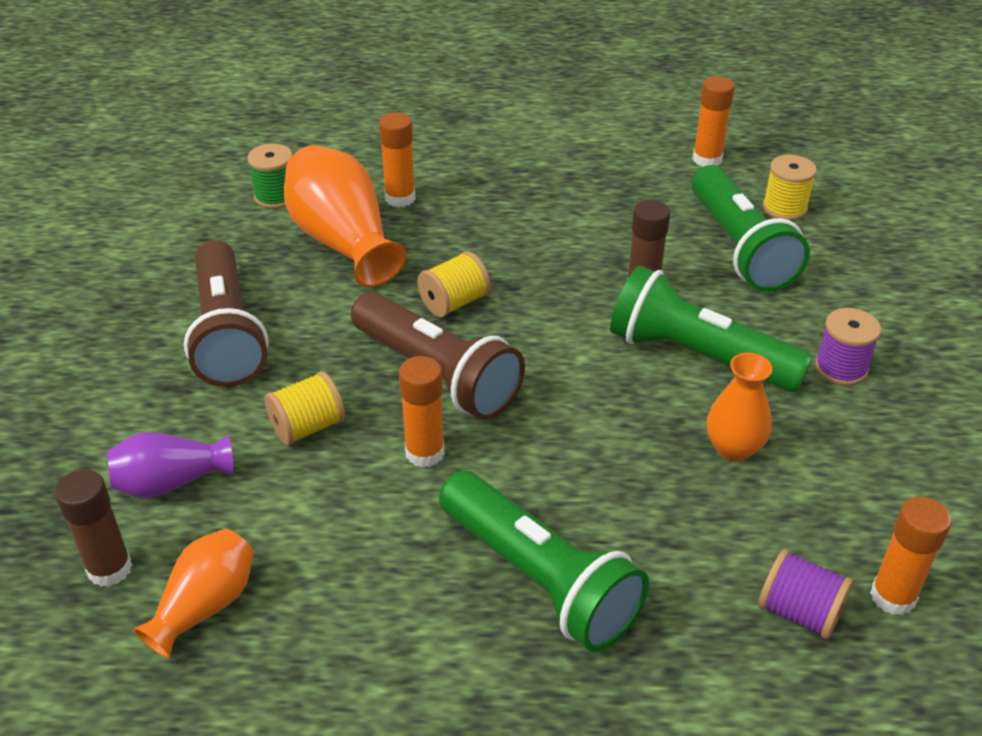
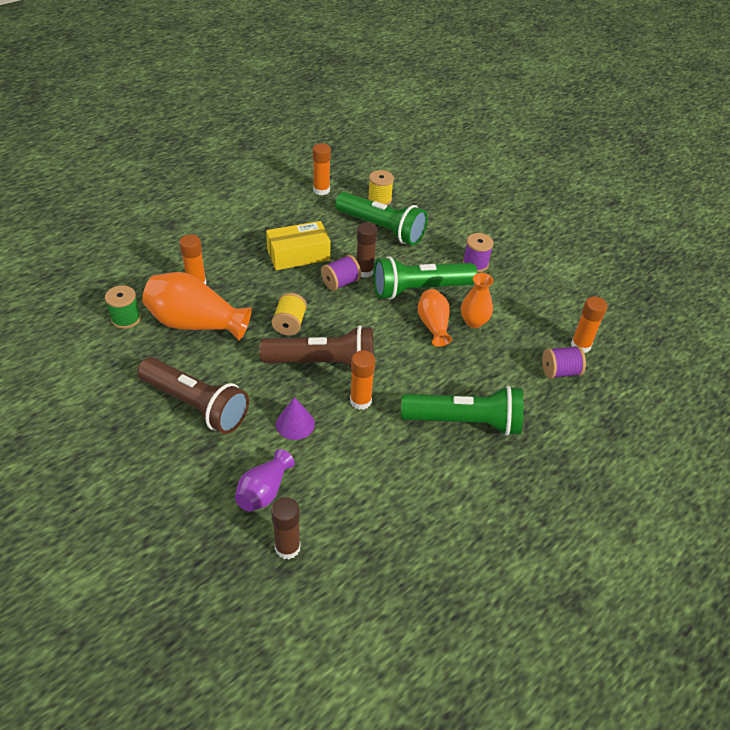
camera: 45 degrees left, 5 degrees up
orange vase [133,529,254,658] -> orange vase moved to [418,289,452,347]
yellow spool [264,371,345,445] -> purple cone [276,397,315,440]
none -> yellow box [266,221,331,270]
none -> purple spool [321,255,361,291]

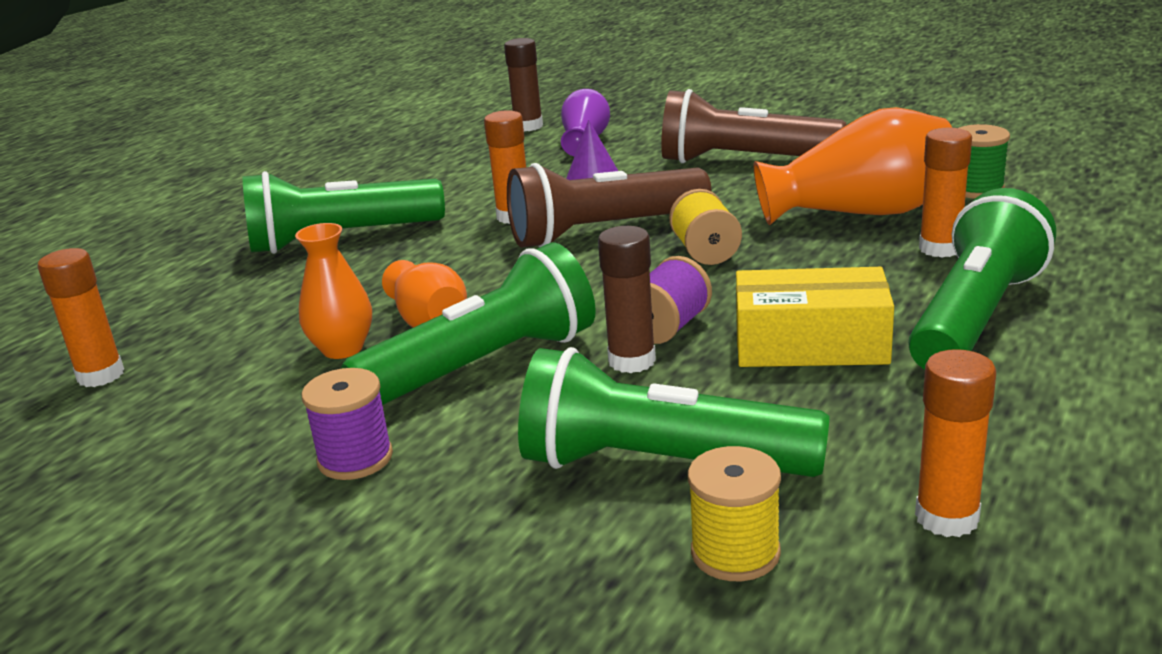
camera: 165 degrees right, 20 degrees down
yellow box [266,221,331,270] -> yellow box turned 45 degrees clockwise [736,267,894,367]
purple spool [542,346,586,379] -> none
none -> green flashlight [908,188,1056,369]

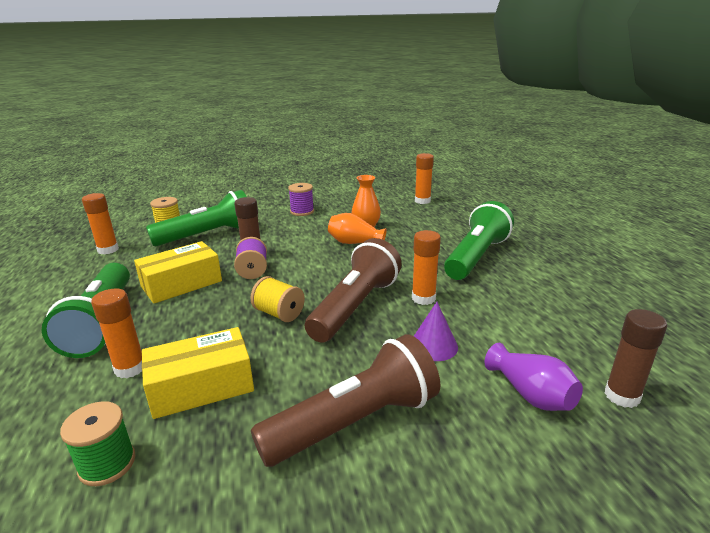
camera: 135 degrees right, 0 degrees up
green flashlight [342,243,596,405] -> none
orange vase [754,107,952,225] -> yellow box [142,327,254,419]

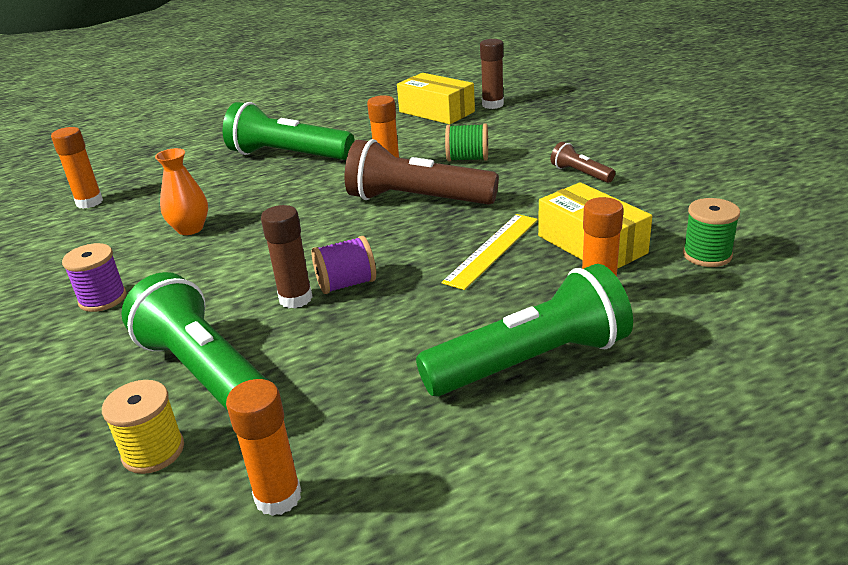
camera: 100 degrees left, 5 degrees up
yellow box [134,241,222,304] -> yellow box moved to [397,73,475,124]
yellow spool [250,276,305,322] -> none
brown flashlight [251,334,440,467] -> brown flashlight [551,142,615,183], size x0.47
orange vase [328,213,387,244] -> none
purple cone [414,302,458,361] -> green spool [445,123,488,162]
purple vase [485,343,583,411] -> none
none -> yellow ruler [442,214,538,290]

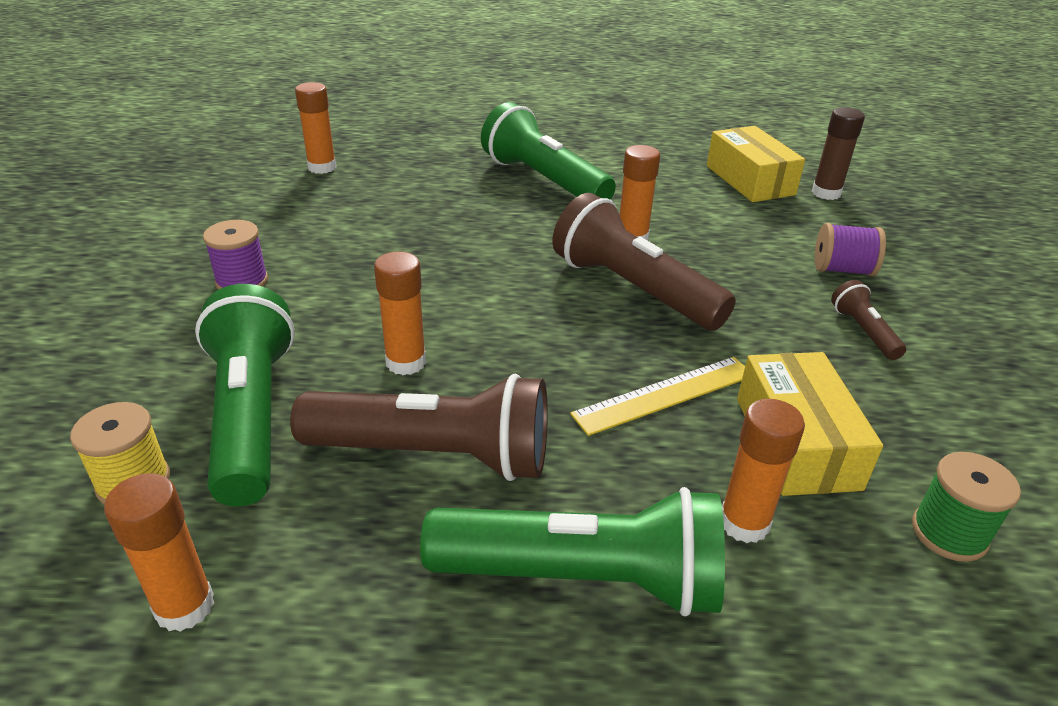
camera: 25 degrees right, 5 degrees up
orange vase [155,148,208,235] -> none
brown glue stick [261,205,313,309] -> orange glue stick [374,251,426,375]
purple spool [312,236,376,294] -> purple spool moved to [815,223,886,276]
green spool [445,123,488,162] -> none
none -> brown flashlight [290,374,548,481]

